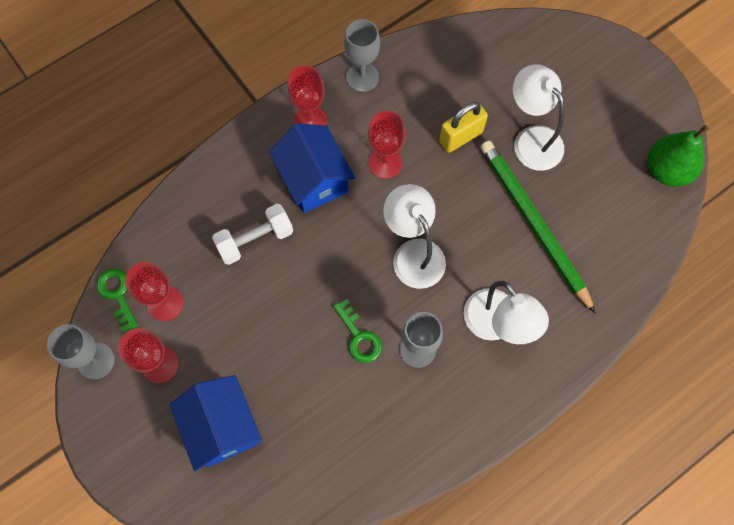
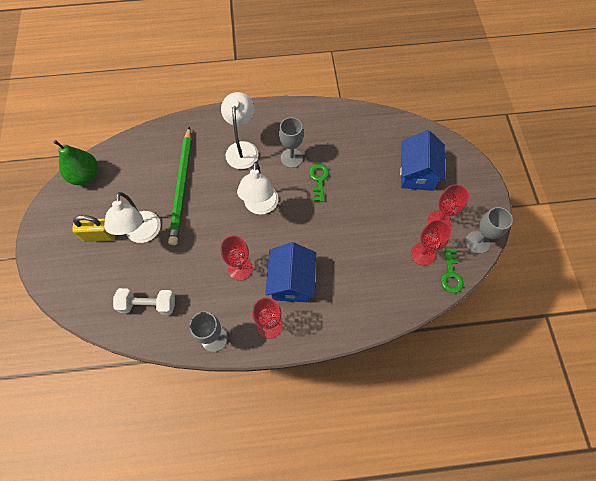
camera: 150 degrees left, 5 degrees down
white dumbbell [212,204,293,265] -> white dumbbell moved to [113,288,175,315]
yellow padlock [439,102,488,153] -> yellow padlock moved to [72,215,115,242]

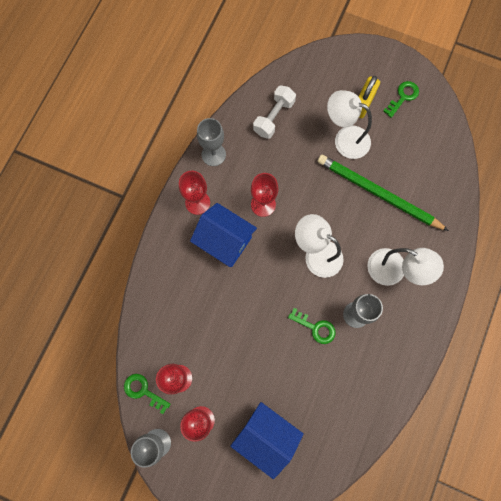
camera: 120 degrees right, 10 degrees up
green pear [53,140,98,185] -> none
none -> green key [383,81,419,118]

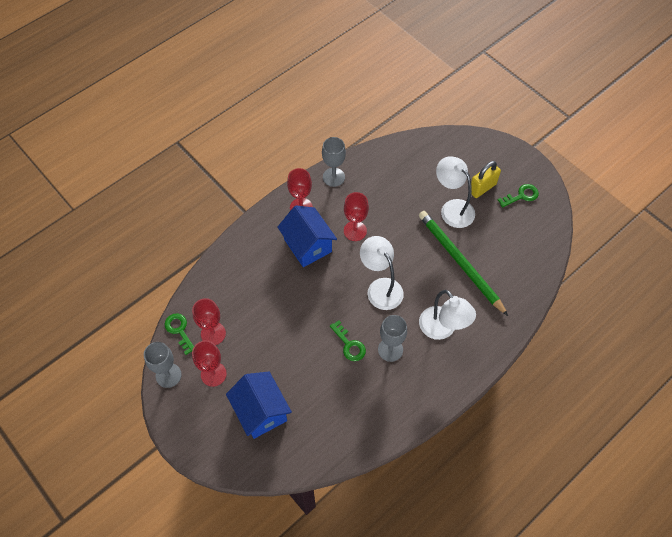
camera: 25 degrees right, 15 degrees down
white dumbbell [253,85,296,139] -> none

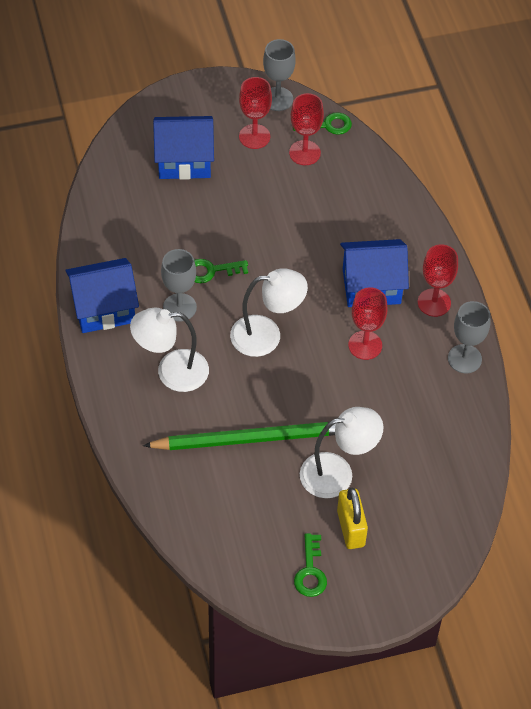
camera: 115 degrees right, 5 degrees down
none -> blue house [65,258,139,333]

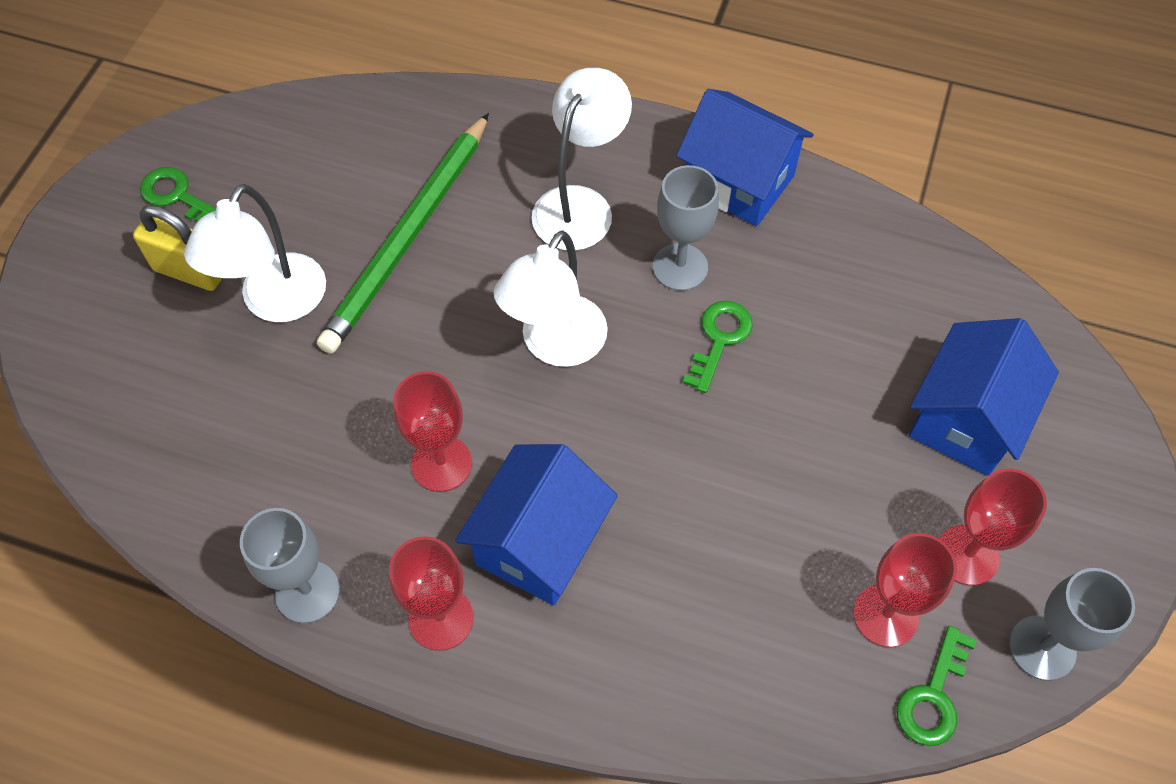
camera: 125 degrees right, 5 degrees up
blue house [65,258,139,333] -> blue house turned 75 degrees counterclockwise [676,89,814,226]

